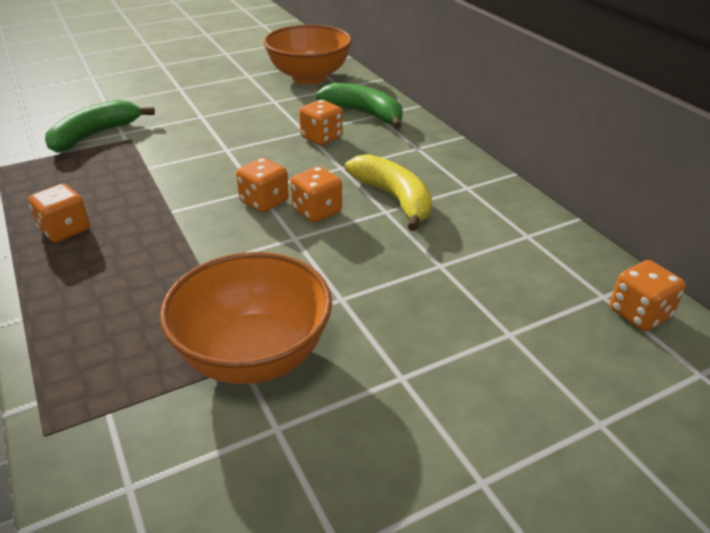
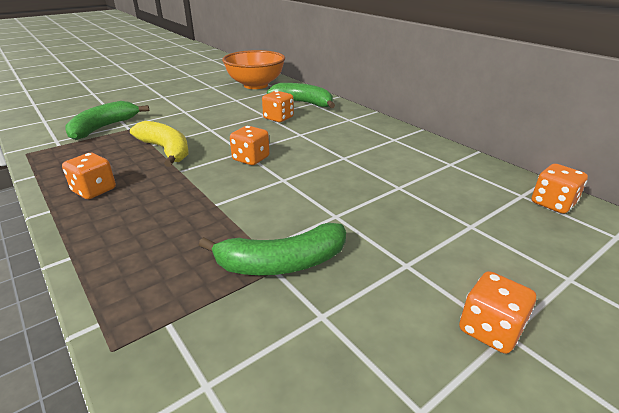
camera: 10 degrees left, 5 degrees down
orange bowl [160,252,332,384] -> green banana [199,223,346,275]
orange dice [290,166,342,222] -> orange dice moved to [459,271,536,354]
yellow banana [345,154,432,231] -> yellow banana moved to [130,121,189,167]

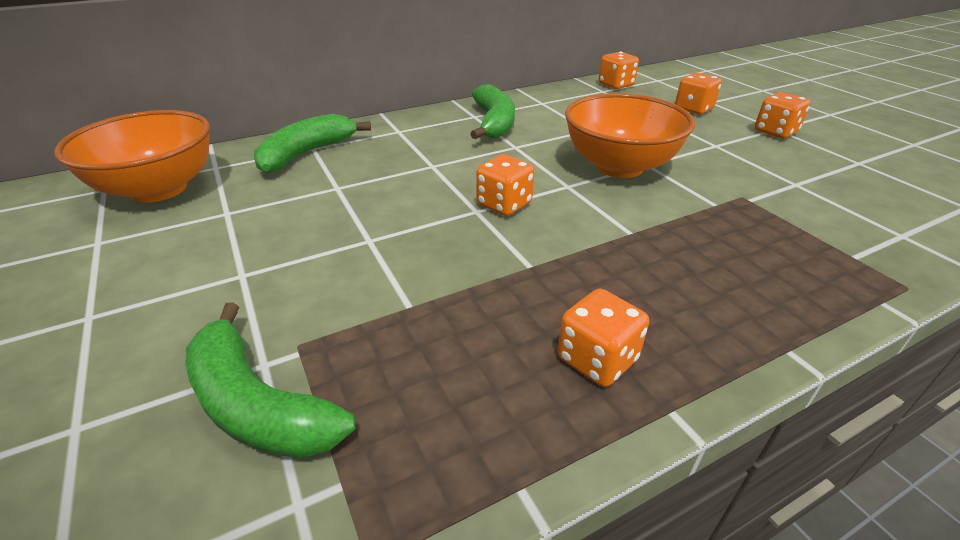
camera: 80 degrees left, 5 degrees up
yellow banana [130,121,189,167] -> none
green banana [199,223,346,275] -> green banana moved to [470,84,515,139]
orange dice [262,91,294,122] -> orange dice moved to [675,72,722,114]
none -> orange bowl [565,93,695,178]

